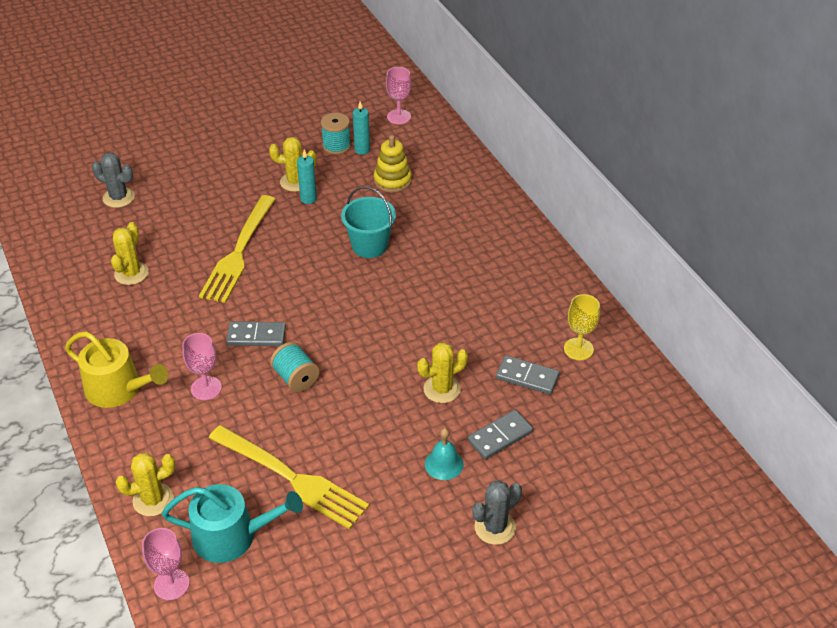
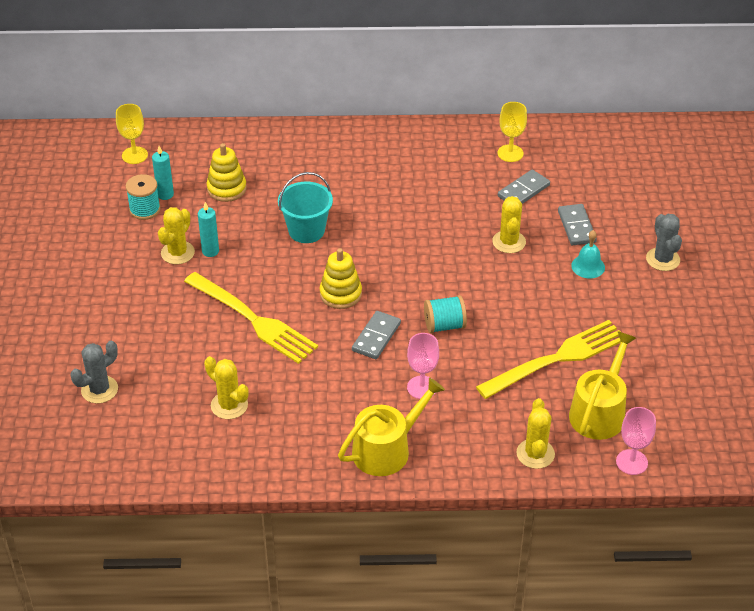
camera: 65 degrees left, 0 degrees up
turquoise watering can [162,484,303,563] -> yellow watering can [569,331,636,440]
pink goblet [386,67,411,124] -> yellow goblet [116,104,148,164]
none -> yellow stacking toy [320,248,362,309]

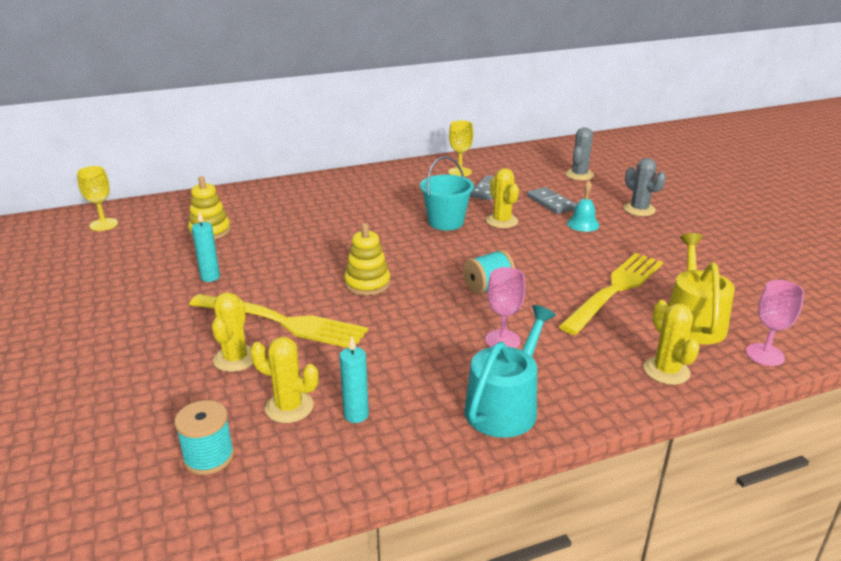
camera: 20 degrees left, 15 degrees down
grey cactus [71,341,118,404] -> grey cactus moved to [565,127,594,180]
turquoise spool [126,174,160,220] -> turquoise spool moved to [174,400,234,475]
turquoise candle [152,146,174,200] -> turquoise candle moved to [339,336,369,423]
yellow cactus [158,207,195,264] -> yellow cactus moved to [212,292,253,372]
turquoise bucket [278,172,333,243] -> turquoise bucket moved to [420,156,474,231]
yellow watering can [338,377,445,476] -> turquoise watering can [464,305,556,438]
grey domino [352,311,401,359] -> none

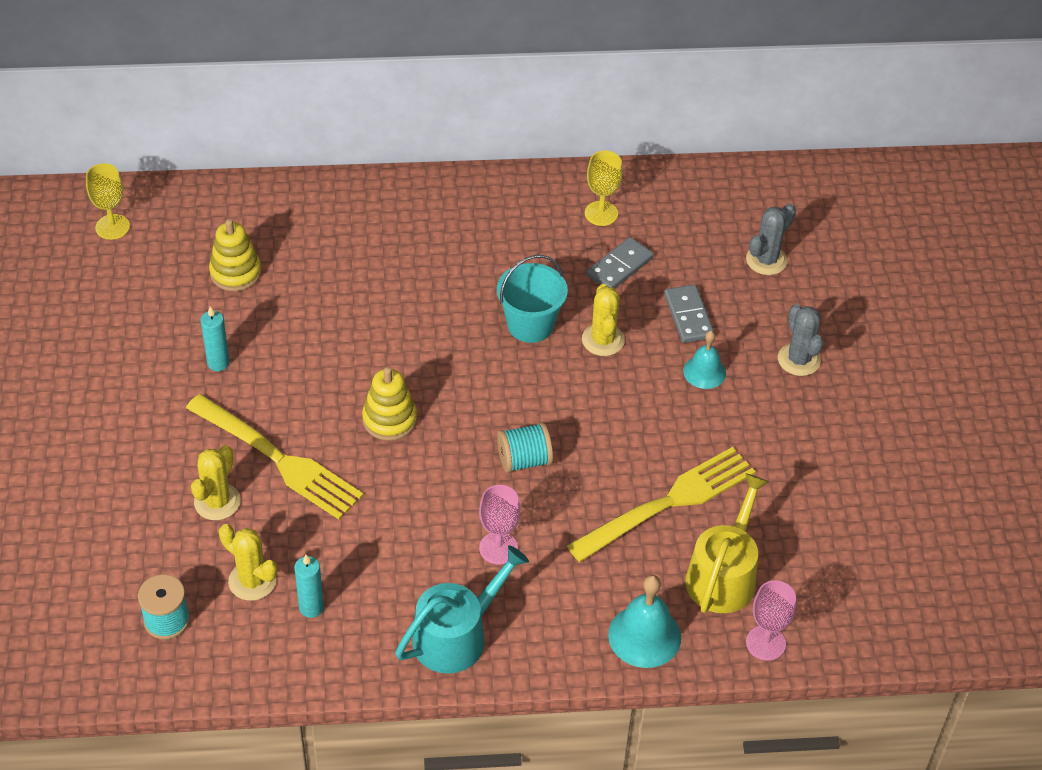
camera: 15 degrees right, 20 degrees up
yellow cactus [644,300,700,385] -> turquoise bell [608,575,681,668]

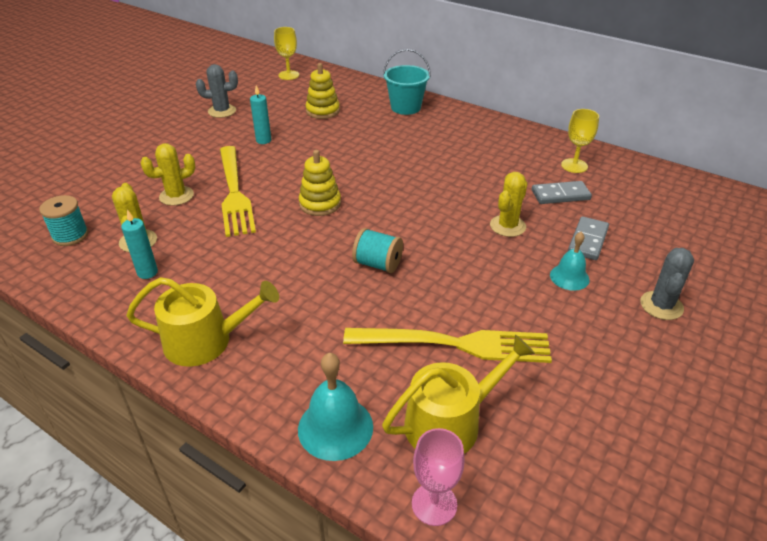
camera: 40 degrees right, 10 degrees down
turquoise watering can [396,545,529,674] -> yellow watering can [126,277,279,367]
pink goblet [479,485,520,564] -> none
turquoise bucket [497,255,568,343] -> turquoise bucket moved to [383,49,431,115]
grey cactus [746,203,796,275] -> grey cactus moved to [196,64,238,118]

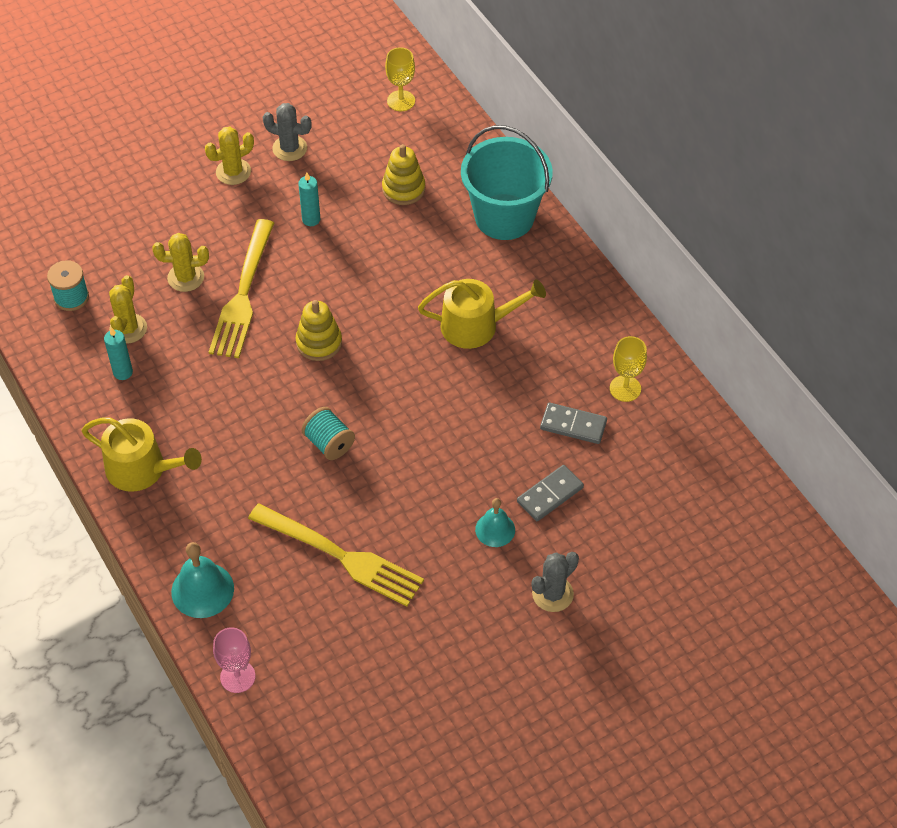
camera: 25 degrees right, 15 degrees up
yellow watering can [382,335,535,454] -> yellow watering can moved to [418,279,546,349]
turquoise bucket [383,49,431,115] -> turquoise bucket [461,125,553,240], size x1.53
yellow cactus [490,172,528,237] -> yellow cactus moved to [205,127,254,185]

